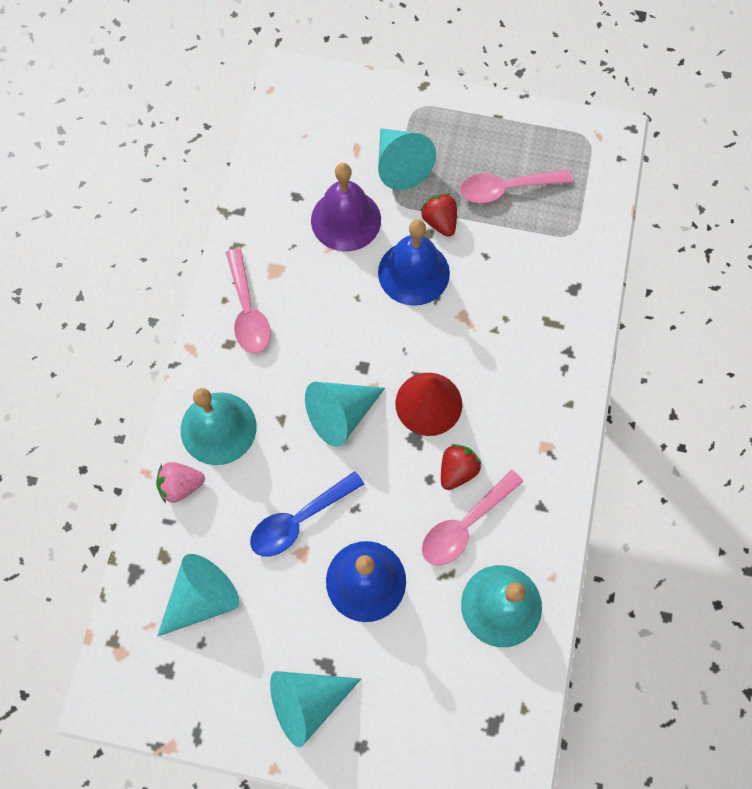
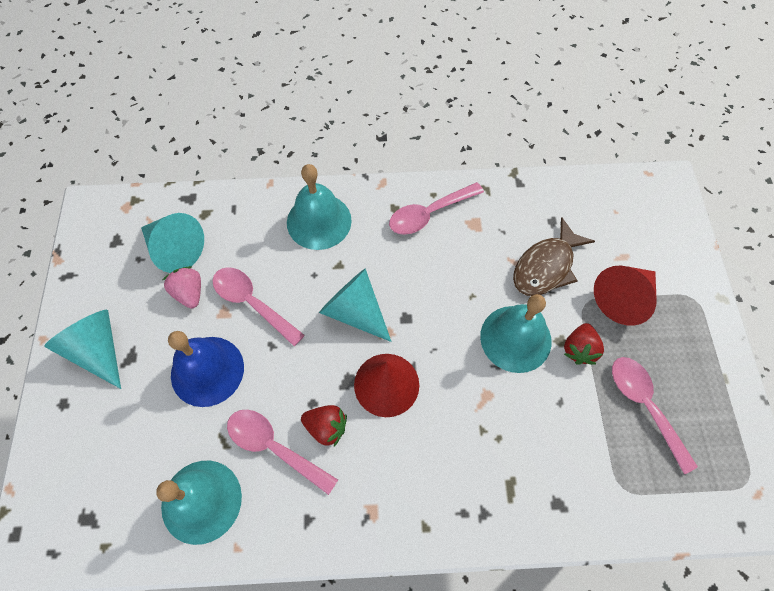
camera: 75 degrees right, 5 degrees down
pink strawberry [156,462,205,503] -> pink strawberry moved to [163,266,201,308]
blue spoon [250,471,364,556] -> pink spoon [213,267,305,346]
purple bell [311,163,381,251] -> brown fish [513,218,595,296]
turquoise cone [378,128,436,190] -> red cone [594,265,657,326]
blue bell [378,220,450,306] -> turquoise bell [480,294,552,373]
red strawberry [420,193,457,237] -> red strawberry turned 150 degrees clockwise [564,323,604,365]

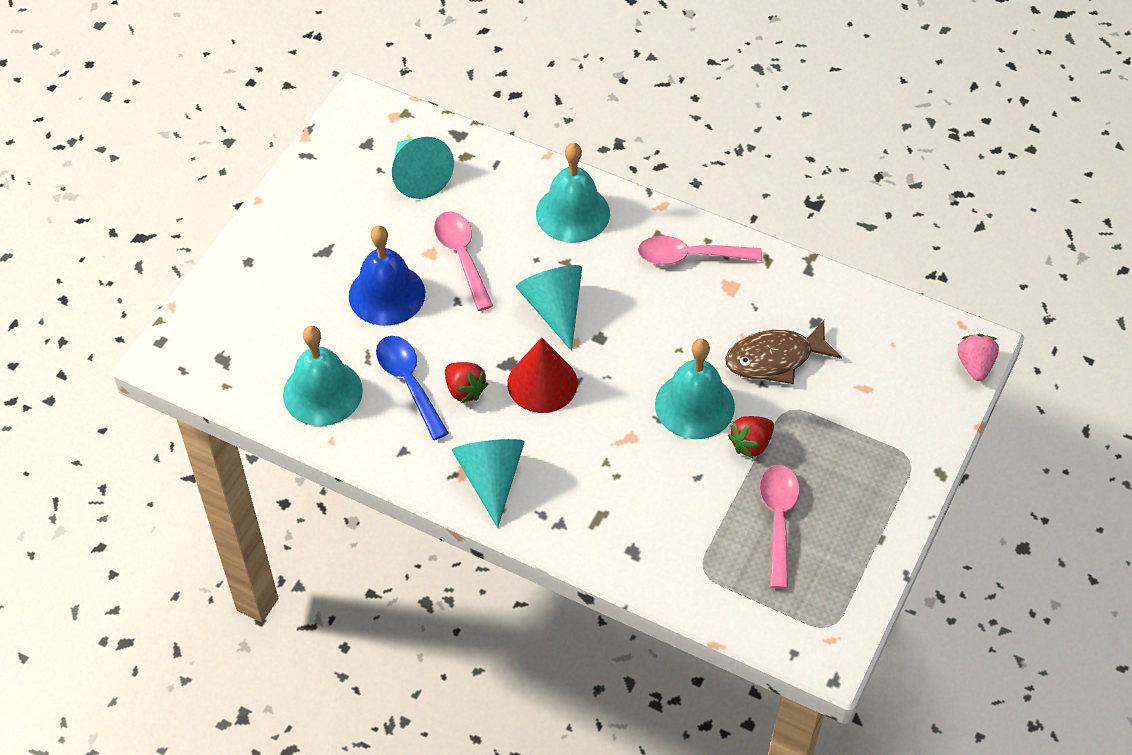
camera: 30 degrees right, 10 degrees down
turquoise cone [44,310,121,389] -> turquoise cone moved to [452,439,525,528]
pink strawberry [163,266,201,308] -> pink strawberry moved to [957,334,999,381]
pink spoon [227,410,338,495] -> blue spoon [376,336,449,440]
red cone [594,265,657,326] -> none

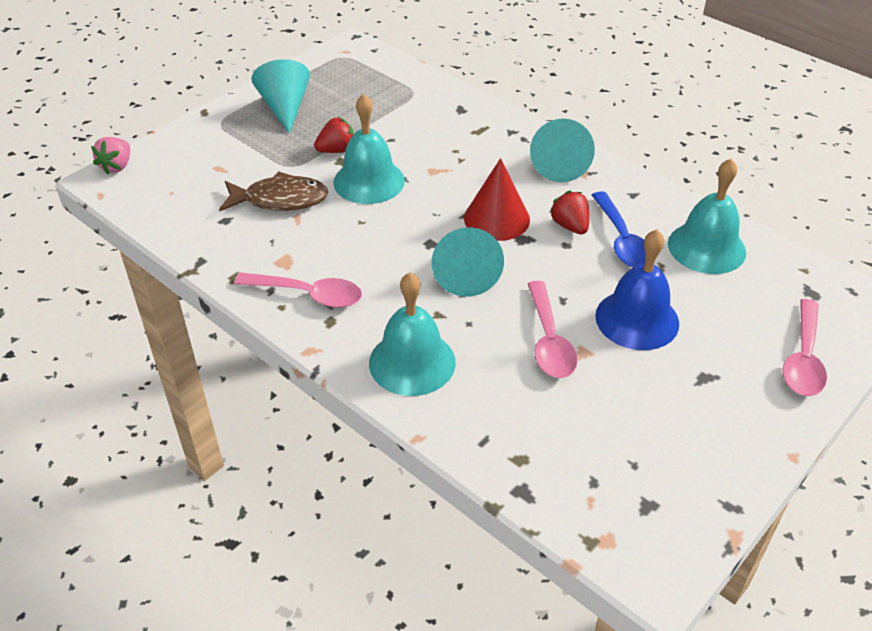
camera: 165 degrees left, 10 degrees down
turquoise cone [392,137,454,199] -> turquoise cone moved to [251,59,310,134]
pink spoon [760,465,800,589] -> pink spoon moved to [783,299,827,396]

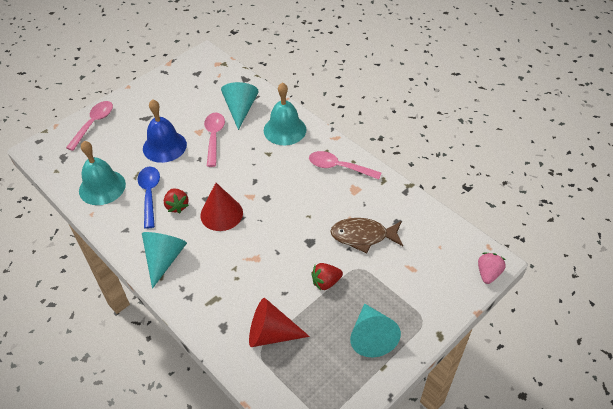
camera: 175 degrees left, 5 degrees up
turquoise bell [333,94,405,204] -> none
turquoise cone [431,227,504,297] -> turquoise cone moved to [221,82,259,130]
none -> red cone [249,298,310,347]

